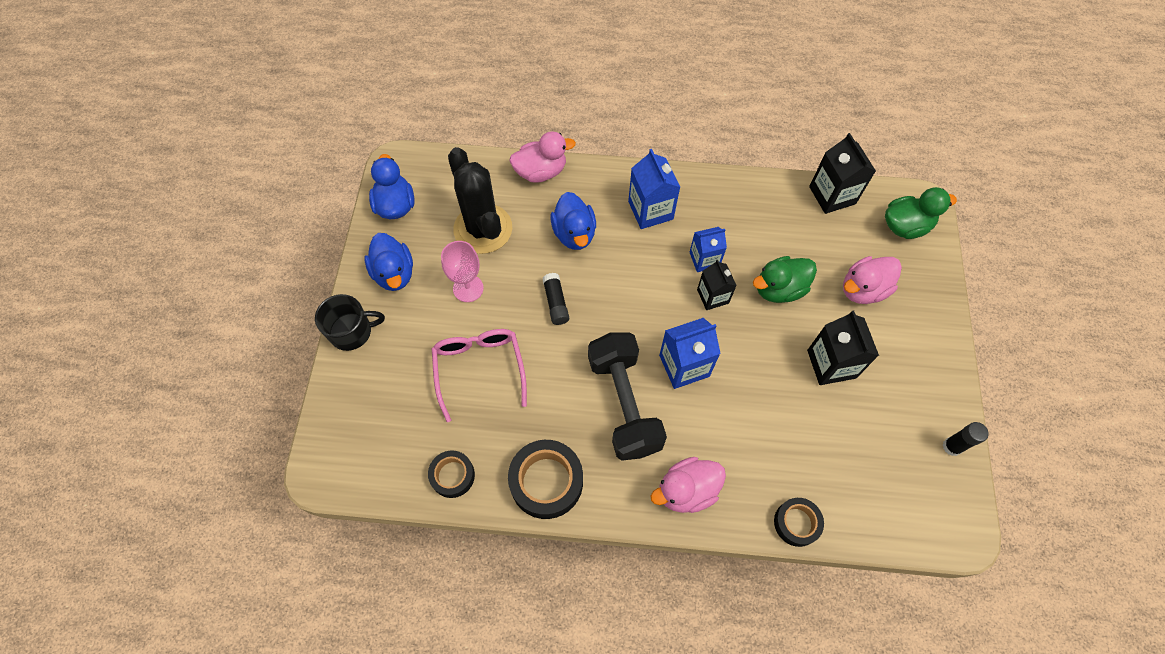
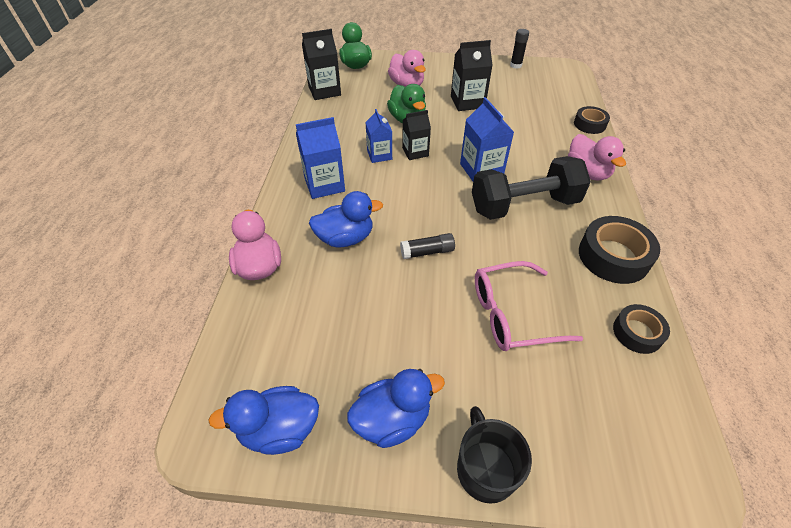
camera: 90 degrees left, 15 degrees down
pink goblet [441,241,484,302] -> none
black cactus [448,147,512,254] -> none

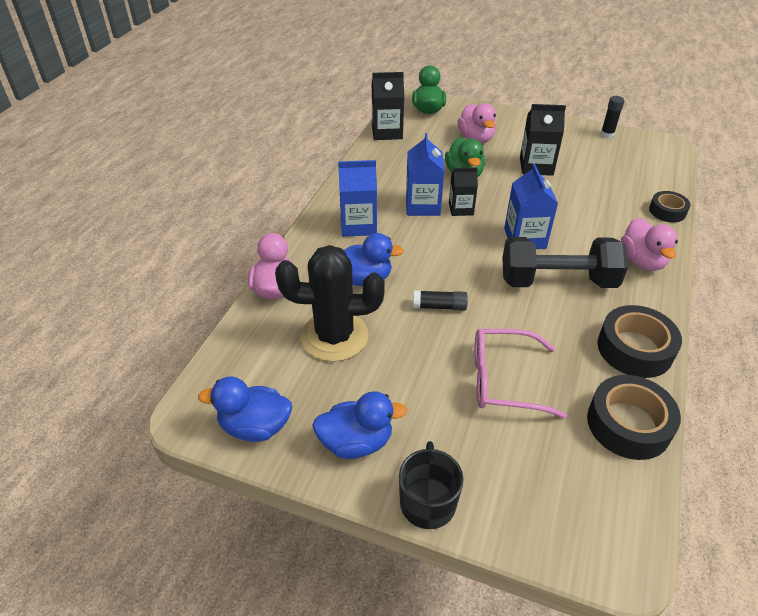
camera: 15 degrees right, 5 degrees down
blue carton [365,109,392,163] -> blue carton [406,133,445,216], size x1.50
black tape [613,304,670,354] -> black tape [587,375,681,460], size x1.66
none -> black cactus [275,245,385,362]

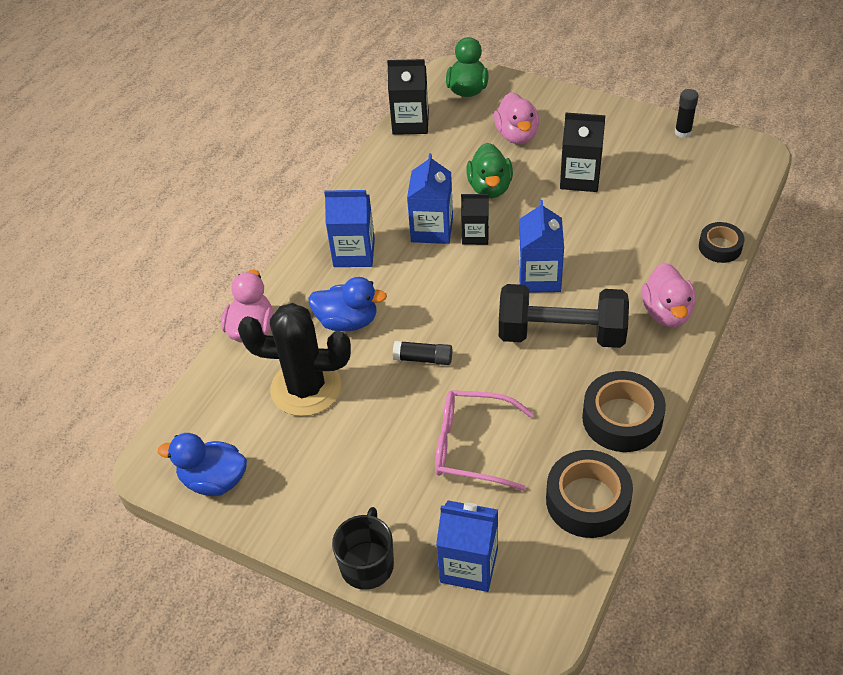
camera: 10 degrees right, 5 degrees up
blue duck [312,391,407,459] -> none
none -> blue carton [436,501,498,592]

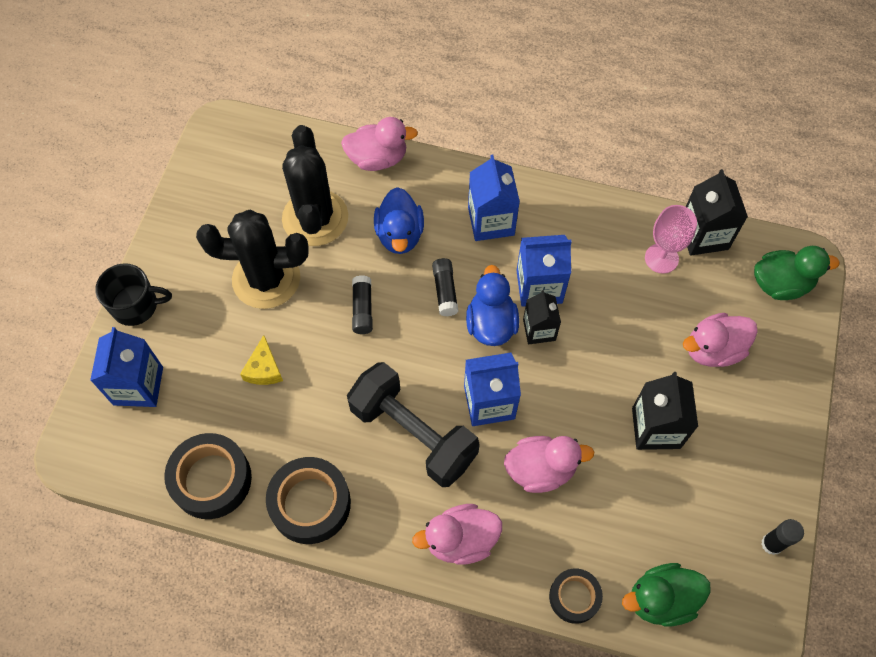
camera: 75 degrees right, 15 degrees up
blue duck [158,433,247,496] -> blue duck moved to [466,265,519,346]
pink glasses [435,390,534,491] -> yellow cheese [240,335,283,385]
green duck [466,143,513,198] -> green duck moved to [622,563,710,626]
black dumbbell [499,284,629,348] -> black dumbbell turned 45 degrees counterclockwise [347,362,480,487]
none -> black cactus [196,210,309,309]
none -> black glue stick [432,258,459,317]
none -> pink duck [504,436,594,493]
none -> pink goblet [645,205,697,274]

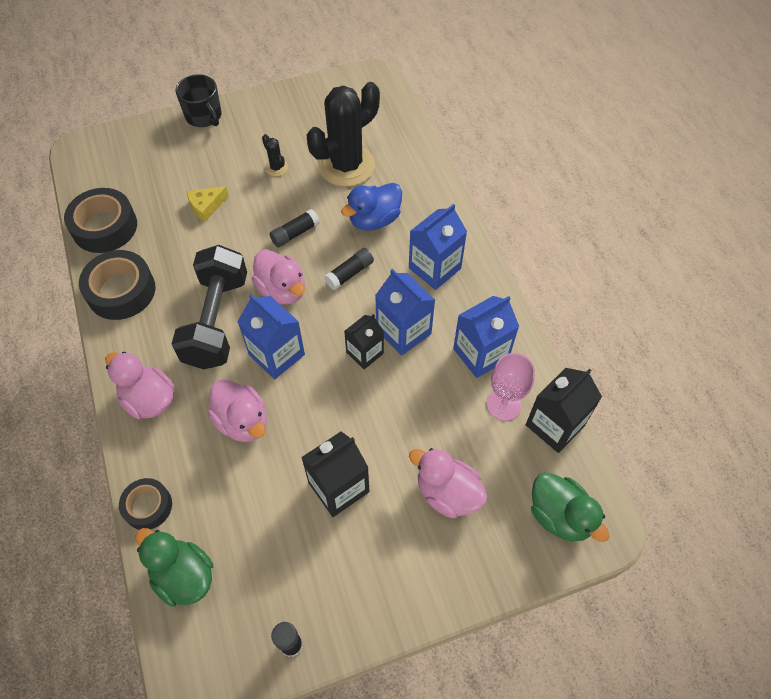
camera: 55 degrees right, 5 degrees down
blue carton [90,327,163,407] -> blue carton moved to [453,296,519,378]
black cactus [196,210,309,309] -> black cactus [262,134,288,176], size x0.40
pink duck [341,117,418,171] -> pink duck moved to [252,249,305,304]
blue duck [466,265,519,346] -> none

